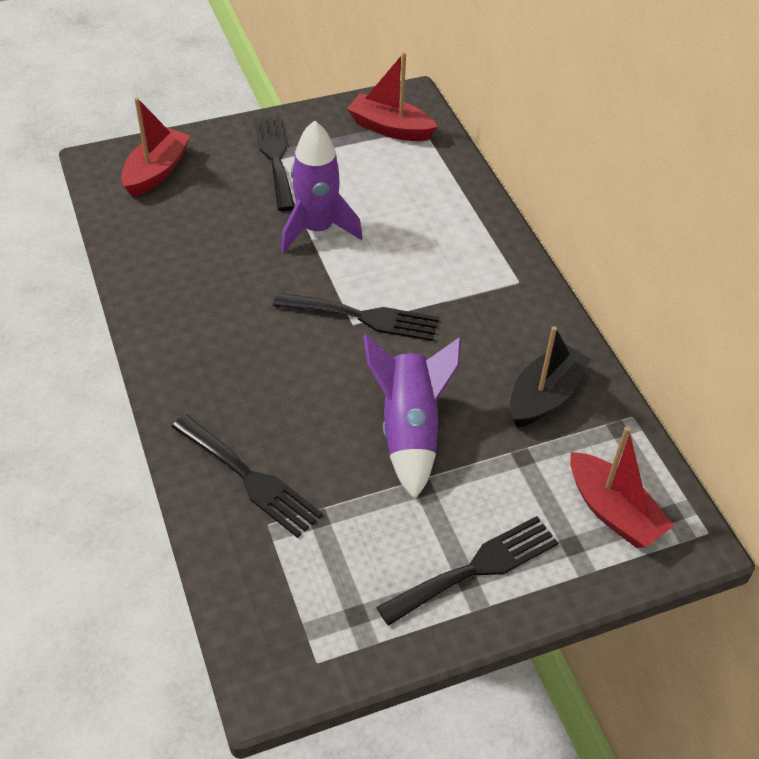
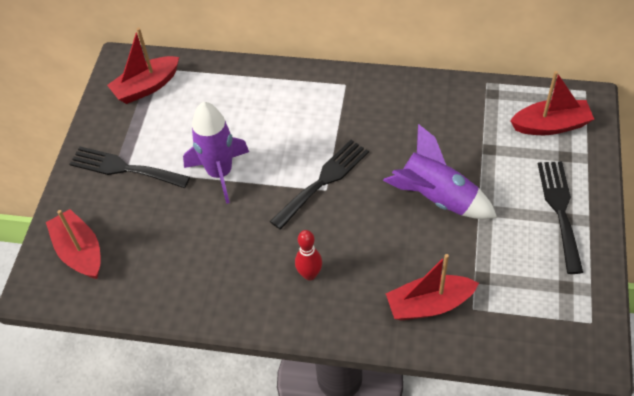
camera: 55 degrees left, 5 degrees up
black fork [172,414,323,538] -> red boat [386,254,479,321]
black boat [510,326,591,428] -> none
none -> red bowling pin [295,230,322,280]

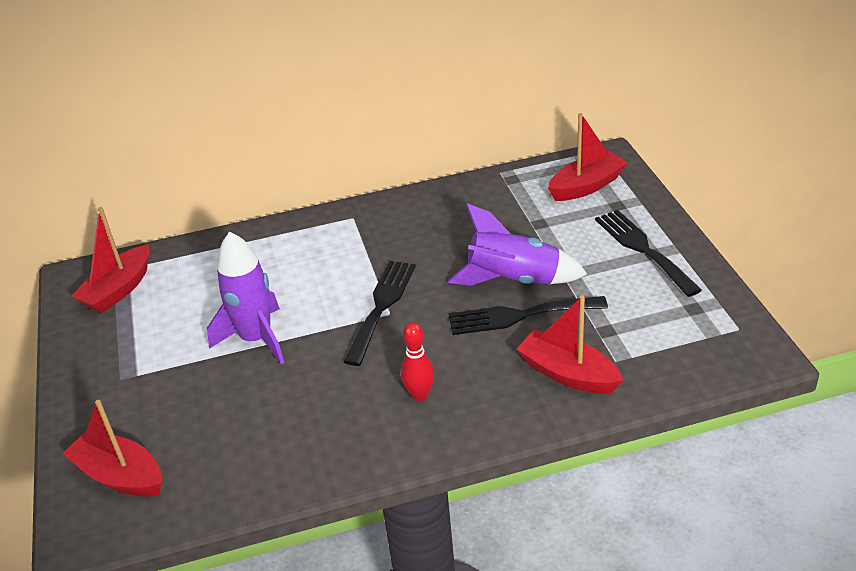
camera: 25 degrees left, 15 degrees down
black fork [70,147,190,188] -> black fork moved to [448,296,608,335]
red boat [386,254,479,321] -> red boat turned 75 degrees clockwise [516,295,623,393]

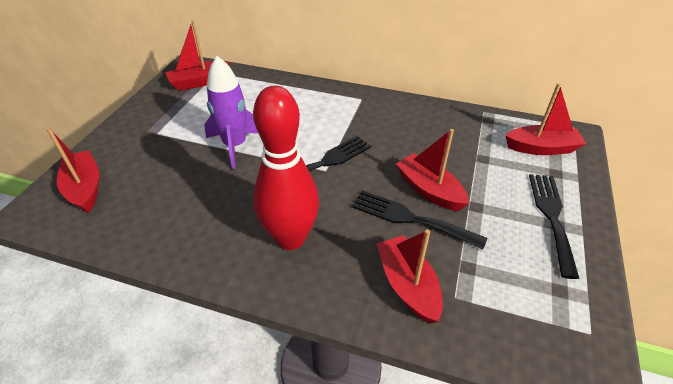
camera: 30 degrees right, 5 degrees up
red bowling pin [401,322,435,401] -> red bowling pin [253,86,319,250], size x2.18
purple rocket [448,203,587,286] -> red boat [396,129,469,211]

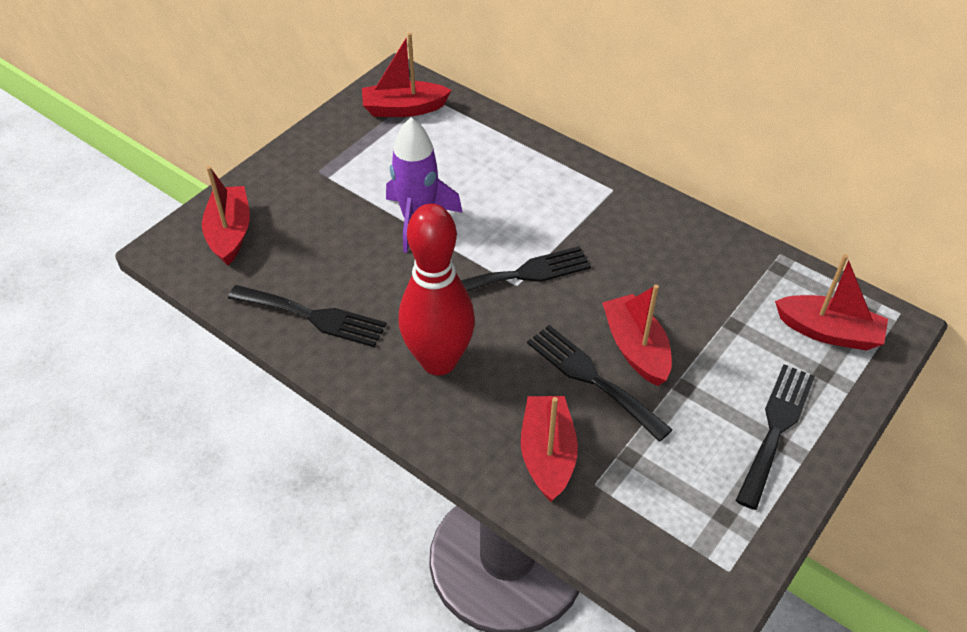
camera: 20 degrees right, 5 degrees up
none -> black fork [228,285,387,347]

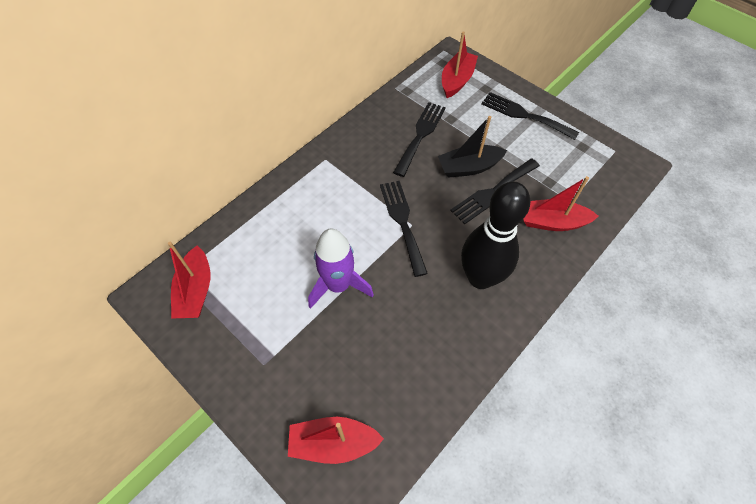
camera: 85 degrees left, 10 degrees up
black fork [228,285,387,347] -> black fork moved to [393,102,446,177]
red bowling pin [398,204,475,375] -> black bowling pin [461,181,530,289]
red boat [602,285,672,386] -> black boat [438,116,507,178]

